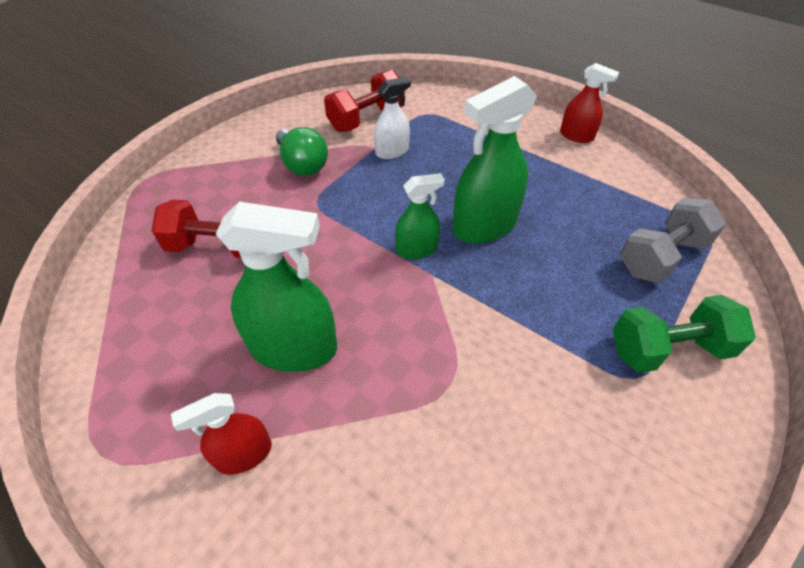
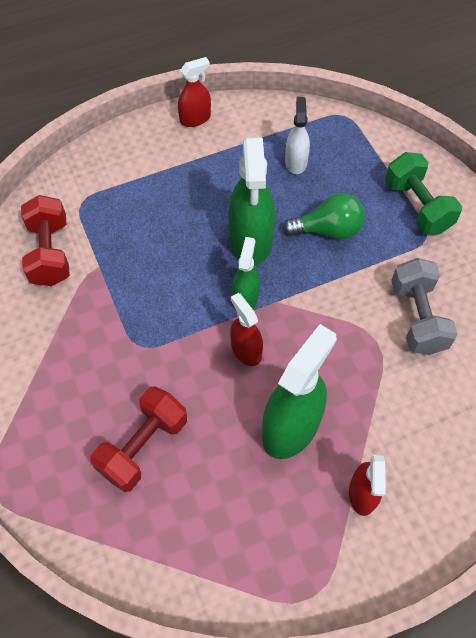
camera: 60 degrees left, 10 degrees up
green light bulb [276,127,328,176] -> green light bulb moved to [283,193,365,239]
white spray bottle [374,77,411,159] -> white spray bottle moved to [285,97,310,174]
green dumbbell [613,295,756,373] -> green dumbbell turned 45 degrees counterclockwise [385,152,462,235]
grey dumbbell [620,198,727,284] -> grey dumbbell moved to [391,258,458,355]
none -> red spray bottle [230,293,263,366]

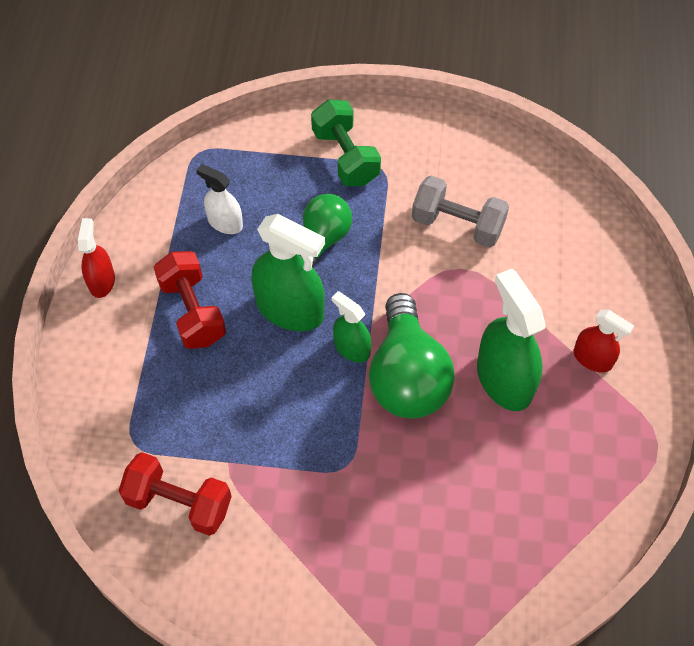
camera: 60 degrees left, 0 degrees up
red dumbbell [90,386,187,492] -> red dumbbell moved to [153,251,226,349]
red spray bottle [230,293,263,366] -> green light bulb [369,293,455,418]
green dumbbell [385,152,462,235] -> green dumbbell turned 60 degrees clockwise [311,100,381,186]

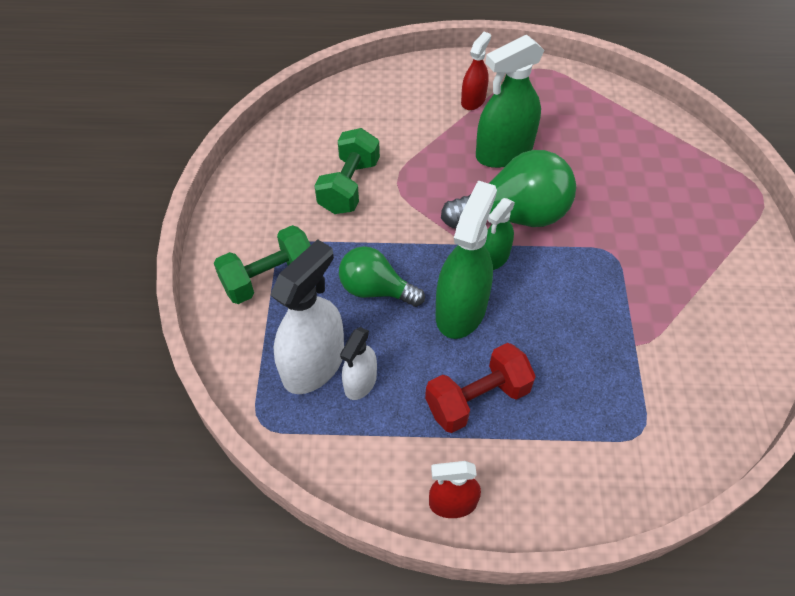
camera: 95 degrees left, 5 degrees down
red dumbbell [118,452,232,536] -> none
grey dumbbell [412,176,509,248] -> green dumbbell [314,128,380,214]
none -> white spray bottle [270,239,344,394]

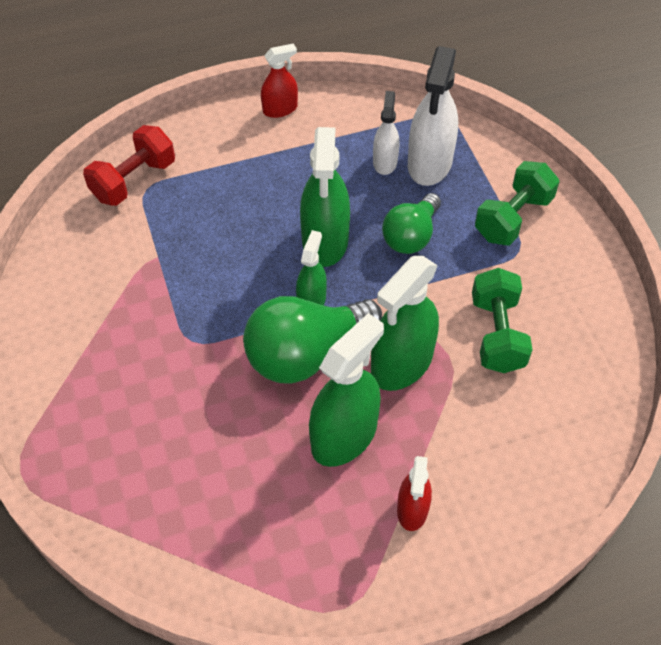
camera: 160 degrees right, 0 degrees up
green light bulb [339,246,425,307] -> green light bulb turned 120 degrees clockwise [382,193,441,254]
red dumbbell [425,343,536,433] -> red dumbbell moved to [83,125,175,206]
none -> green spray bottle [371,256,439,391]

